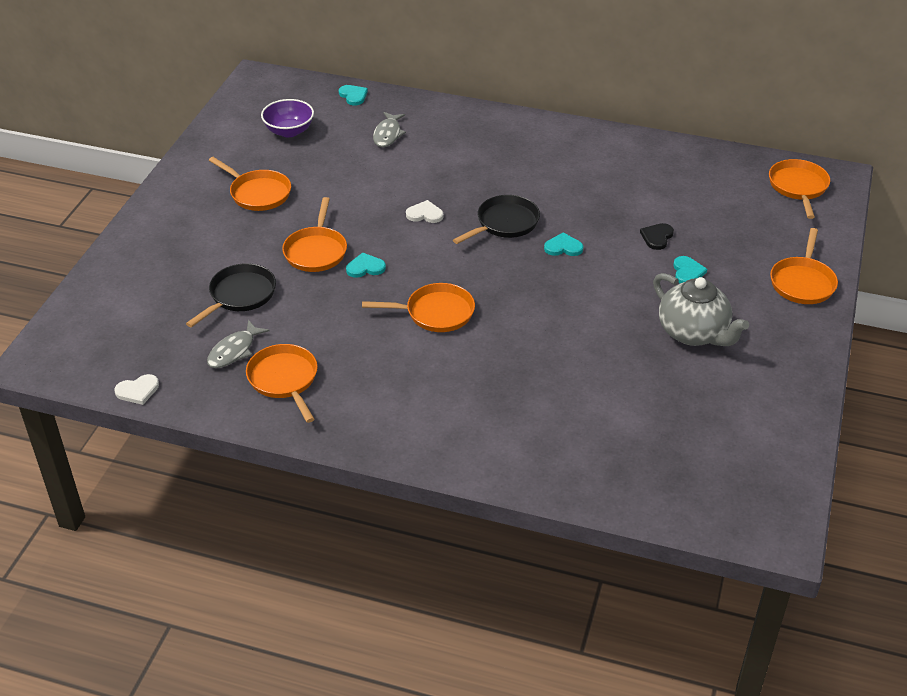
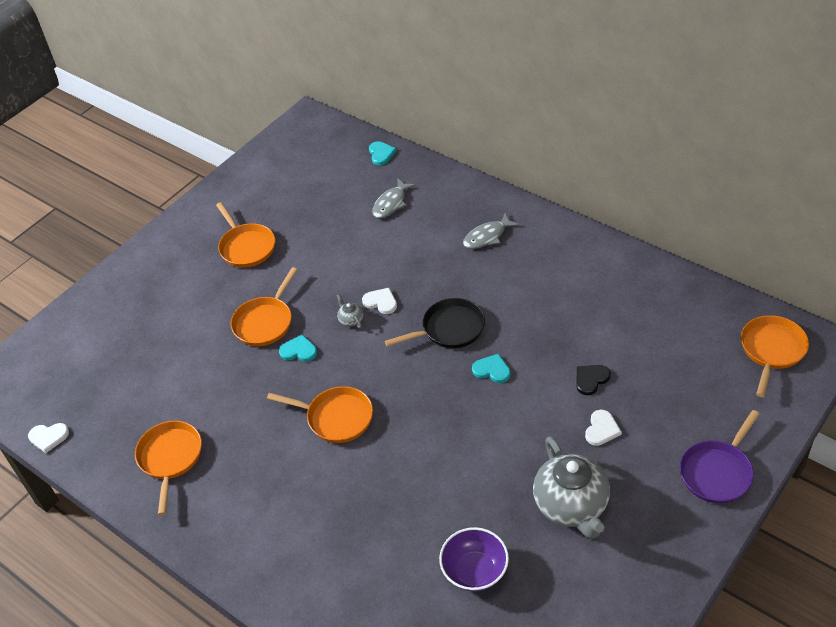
camera: 25 degrees right, 5 degrees up
black pan [186,263,276,328] -> none
grey fish [207,320,269,368] -> grey fish moved to [463,213,520,249]
purple bowl [261,99,314,137] -> purple bowl moved to [439,527,509,592]
turquoise heart [673,256,707,283] -> white heart [585,409,622,446]
orange pan [770,228,838,304] -> purple pan [680,410,760,503]
none -> grey teapot [337,294,363,328]

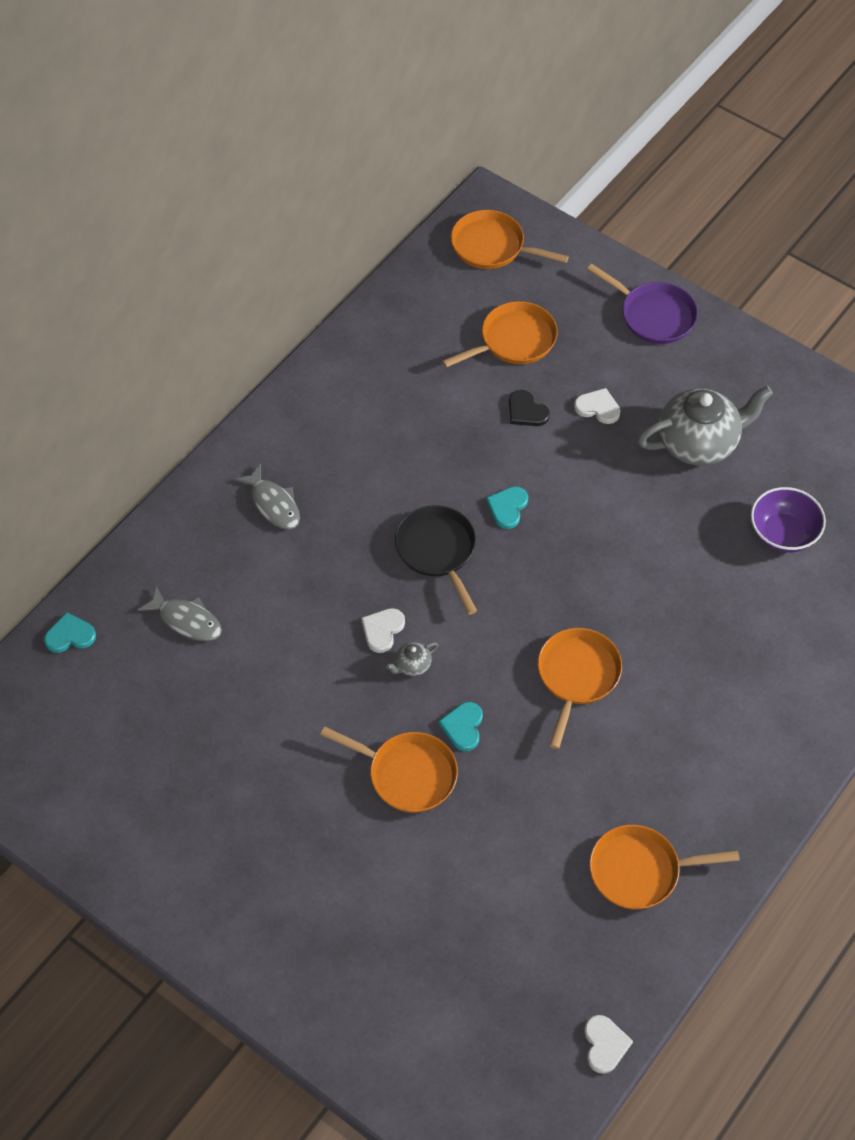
camera: 95 degrees left, 10 degrees up
orange pan [216,202,275,268] -> orange pan moved to [442,301,558,368]

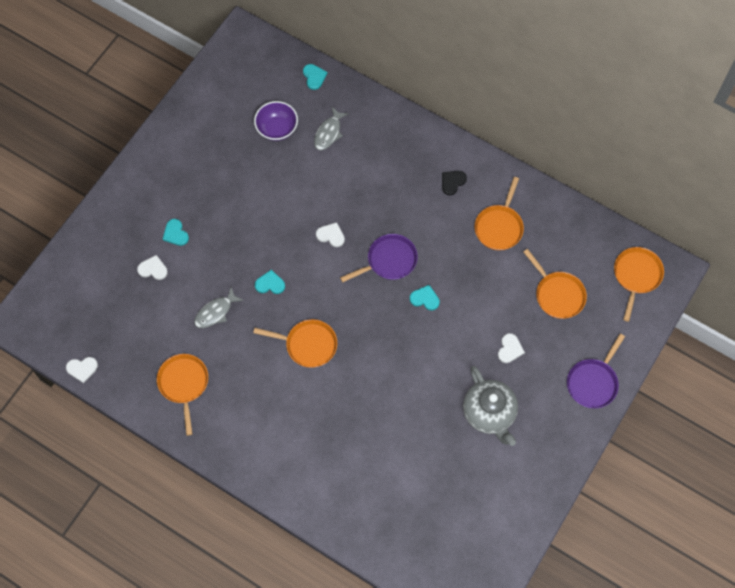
camera: 85 degrees right, 10 degrees up
grey fish [235,464,300,530] -> grey fish moved to [194,287,244,328]
orange pan [320,727,458,813] -> orange pan moved to [474,177,524,251]
grey teapot [386,642,438,676] -> none
black pan [395,505,477,615] -> purple pan [340,234,418,282]
black heart [509,390,550,426] -> black heart moved to [442,171,467,195]
purple bowl [751,487,826,553] -> purple bowl moved to [254,101,298,141]
none -> white heart [137,255,168,280]
none -> turquoise heart [163,219,189,246]

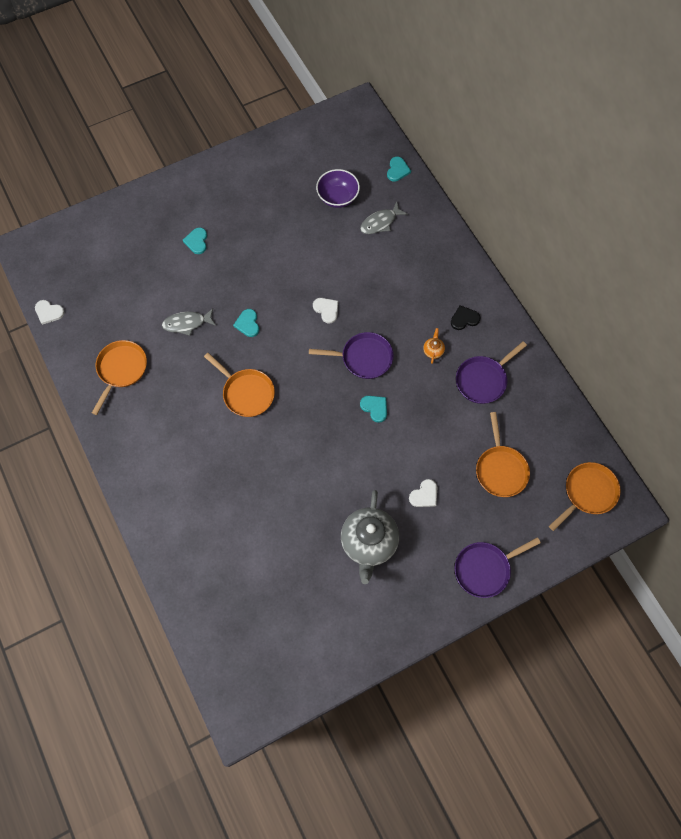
camera: 30 degrees right, 0 degrees up
white heart [137,255,168,280] -> none
turquoise heart [255,270,285,294] -> turquoise heart turned 135 degrees counterclockwise [233,309,259,337]
orange pan [474,177,524,251] -> purple pan [456,341,527,404]
none -> orange teapot [423,328,445,364]

